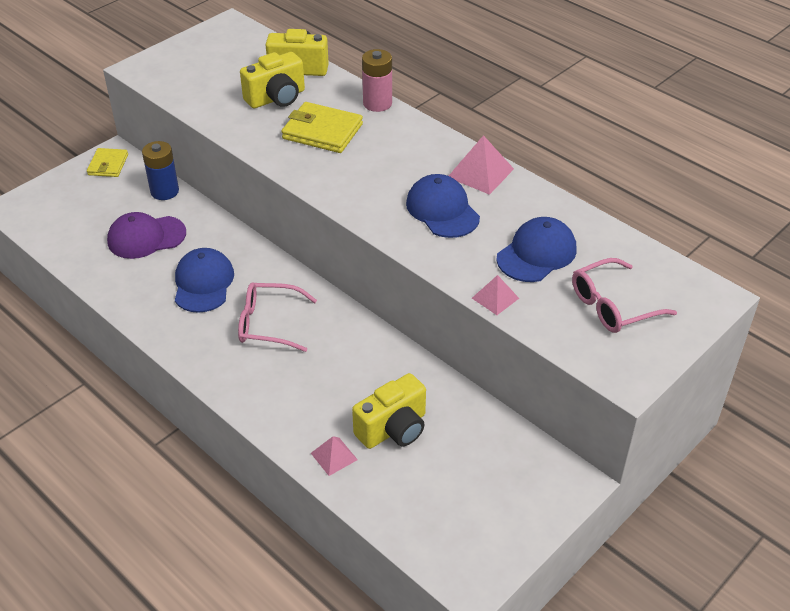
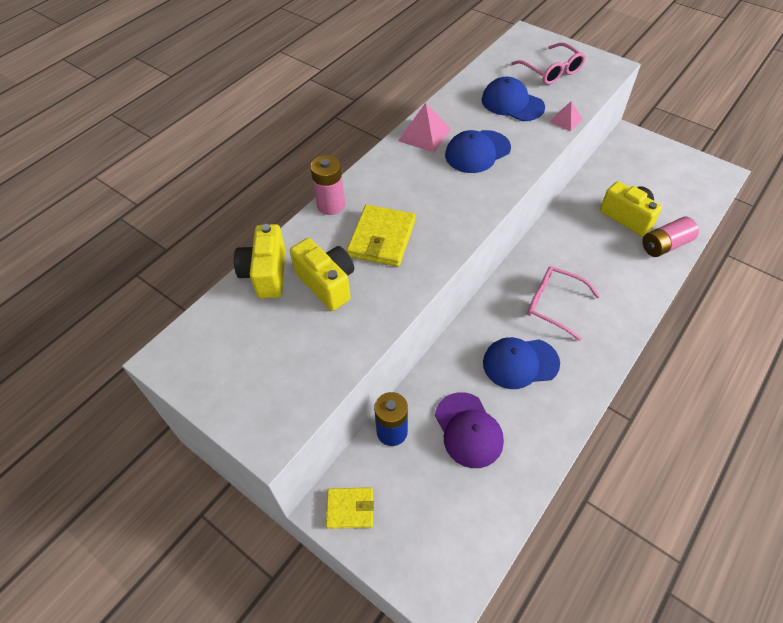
camera: 95 degrees left, 10 degrees up
pink glasses [238,282,317,352] -> pink glasses turned 120 degrees clockwise [527,266,600,341]
pink pyramid [311,436,358,476] -> pink battery [642,217,699,257]

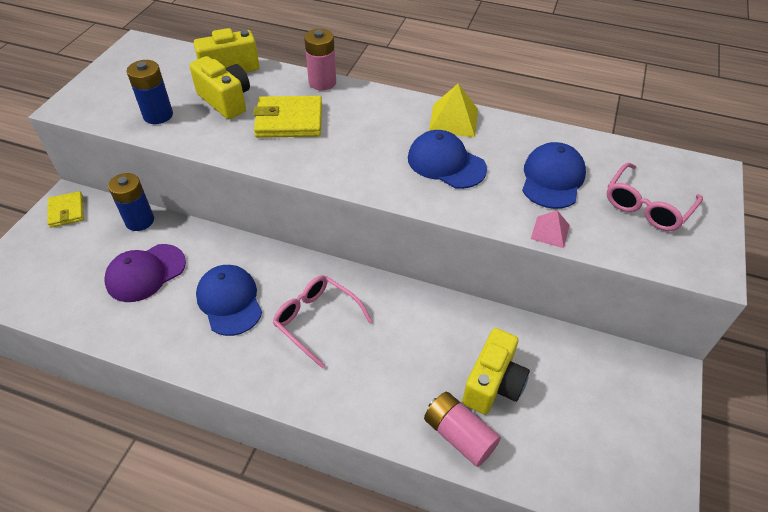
camera: 70 degrees right, 5 degrees down
yellow camera [290,238,354,311] -> yellow camera turned 75 degrees counterclockwise [189,56,250,119]
pink pyramid [398,103,451,153] -> yellow pyramid [429,84,478,137]
pink glasses [527,266,600,341] -> pink glasses turned 60 degrees counterclockwise [273,275,373,369]
none -> blue battery [127,60,173,124]

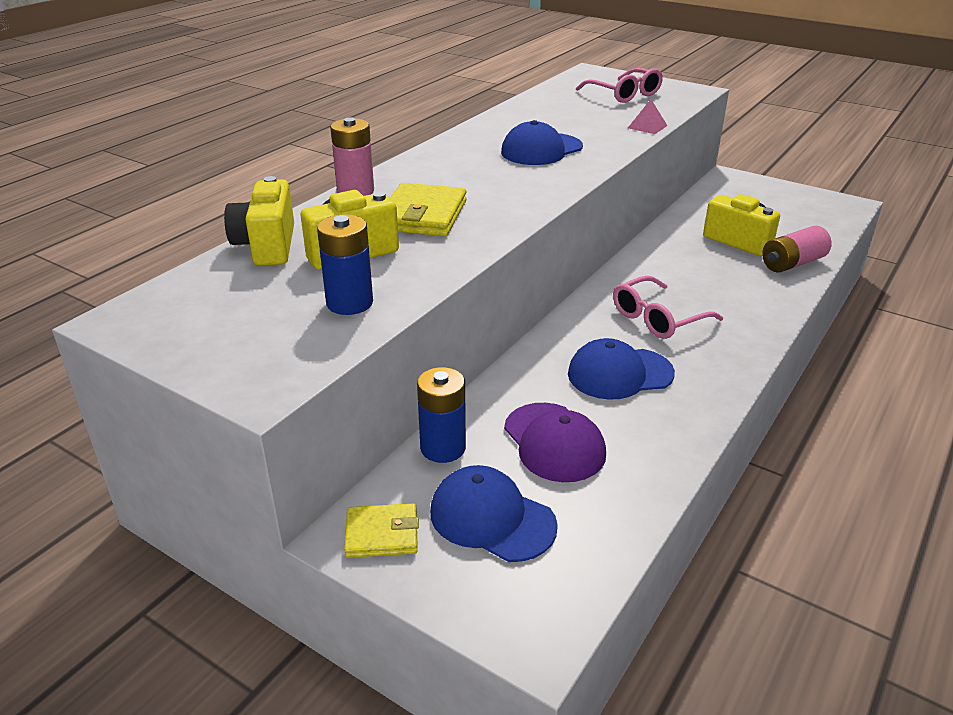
camera: 75 degrees left, 15 degrees down
yellow pyramid [429,84,478,137] -> none
blue cap [522,142,586,209] -> blue cap moved to [430,465,558,562]

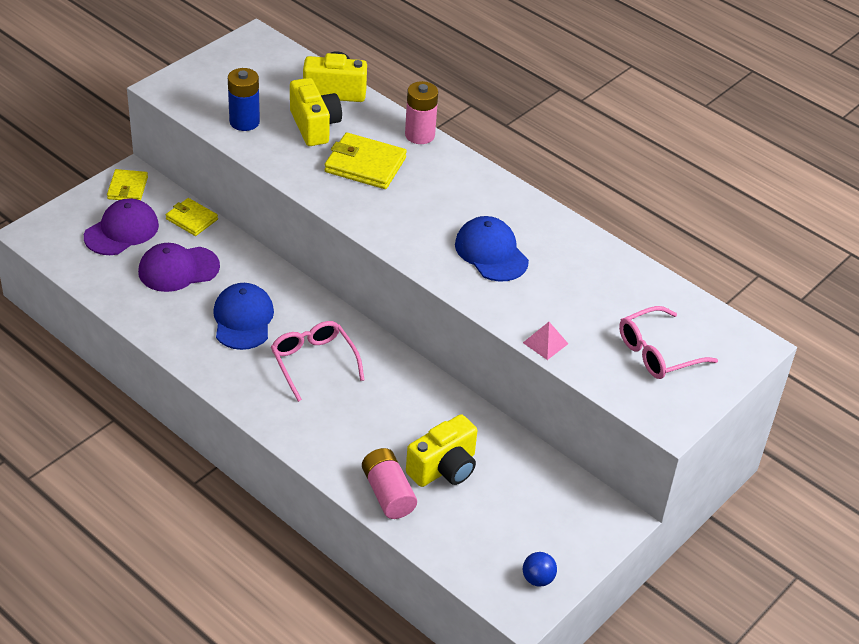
camera: 95 degrees right, 10 degrees up
blue battery [417,367,466,463] -> yellow wallet [166,198,218,236]
blue cap [430,465,558,562] -> purple cap [84,198,159,255]
none -> blue ball [523,552,557,587]

